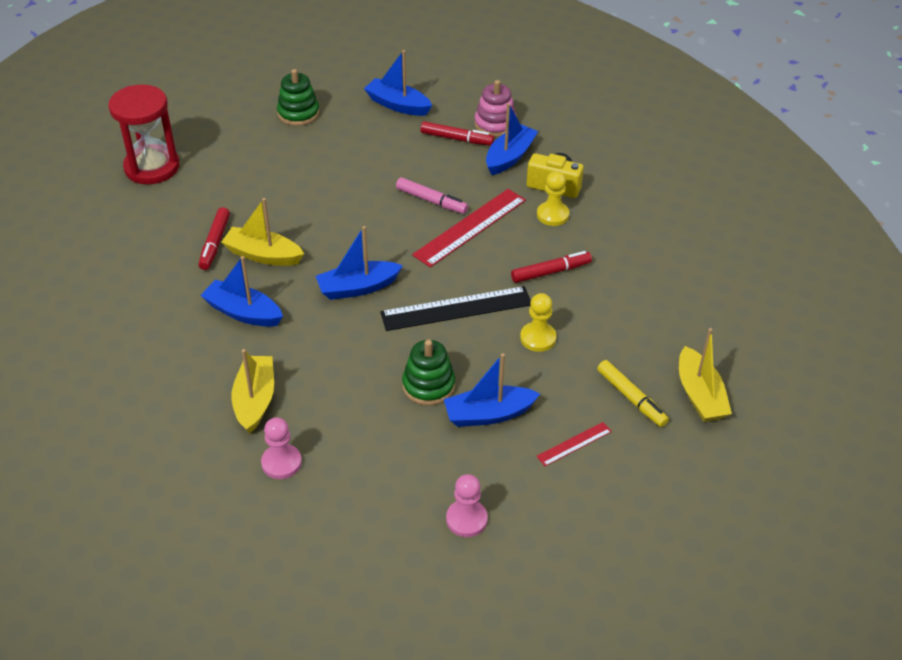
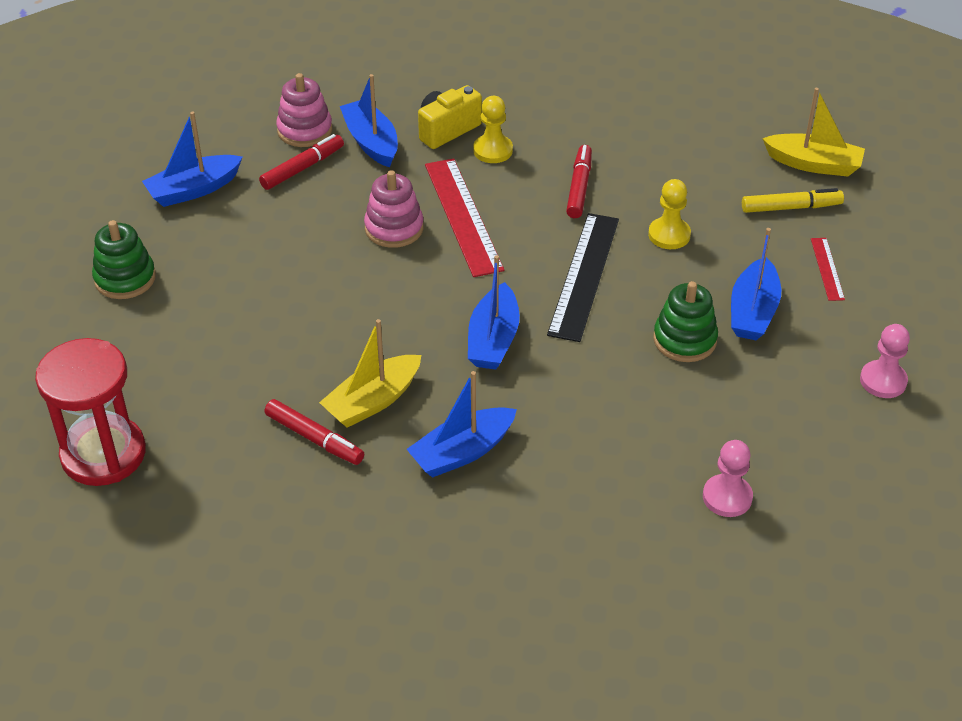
camera: 60 degrees left, 0 degrees up
yellow boat [231,349,274,434] -> none
pink marker [396,177,468,214] -> pink stacking toy [364,170,424,248]

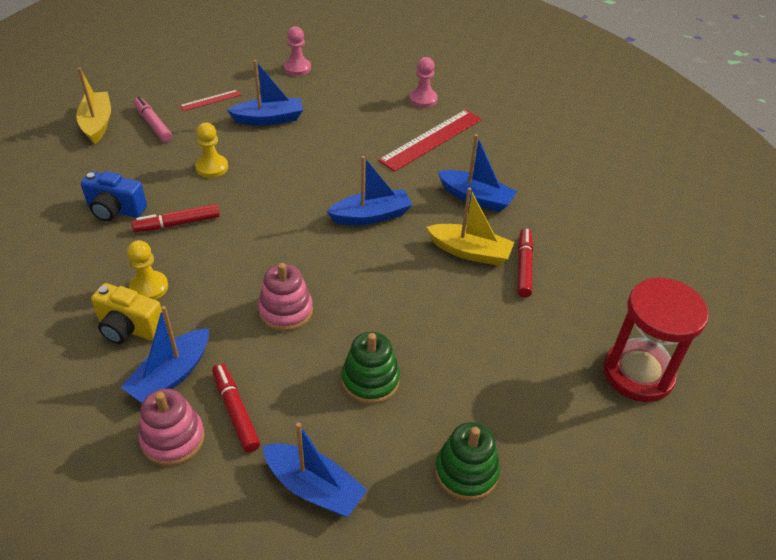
camera: 120 degrees left, 0 degrees up
red marker [259,134,344,190] -> red marker turned 45 degrees clockwise [212,363,260,453]
red ruler [425,158,504,277] -> red ruler moved to [378,109,482,172]
black ruler [547,213,619,342] -> none
green stacking toy [653,281,718,362] -> green stacking toy moved to [341,332,400,404]
yellow marker [742,188,844,213] -> pink marker [134,96,172,142]
none -> blue camera [81,171,147,221]

